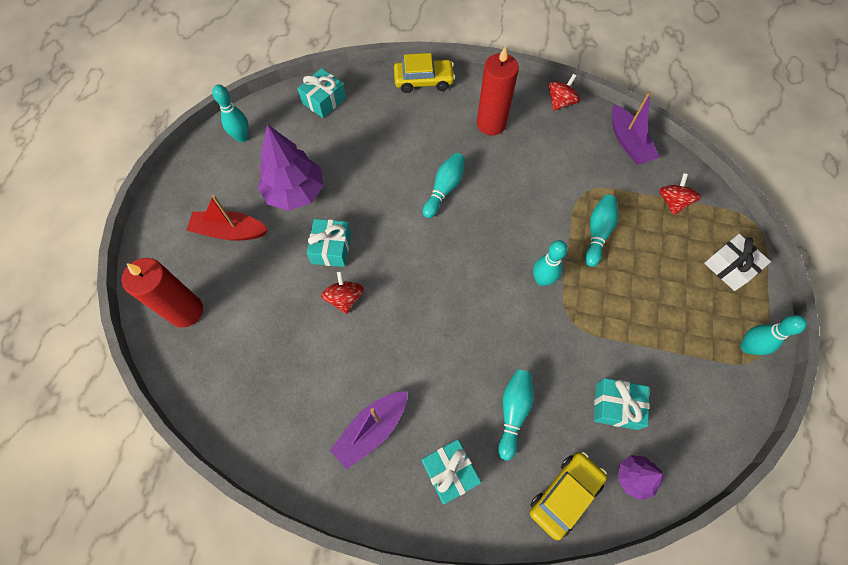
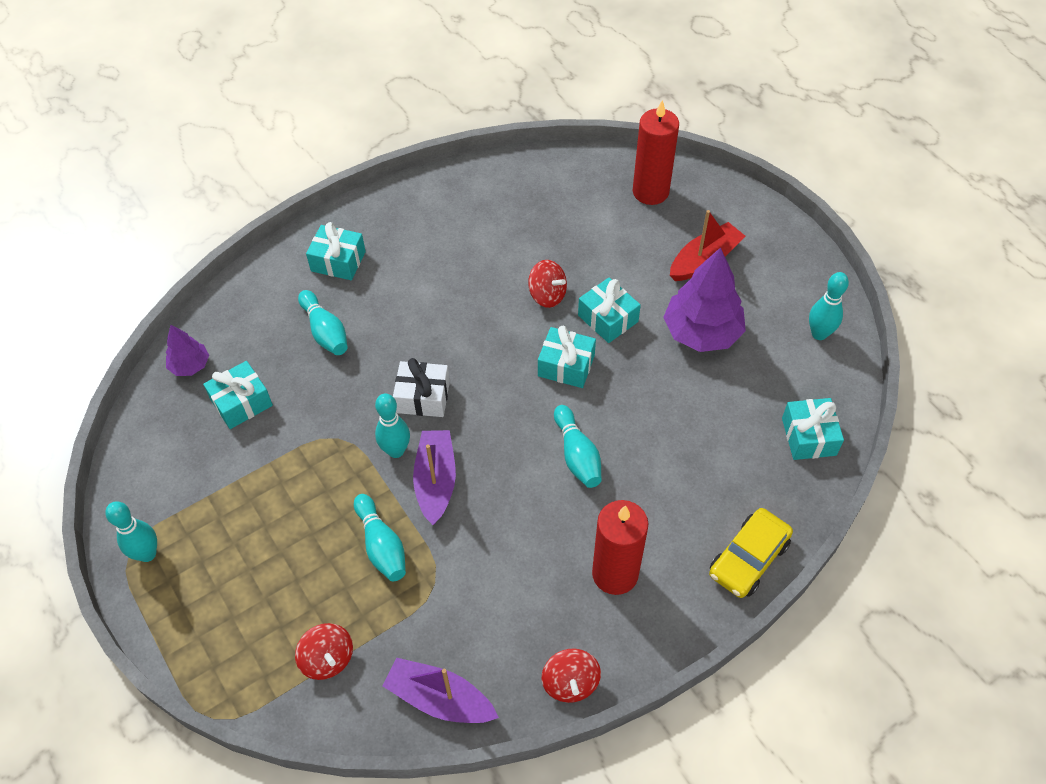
camera: 135 degrees right, 10 degrees down
purple boat [330,391,408,469] -> purple boat moved to [413,430,456,525]
yellow car [530,452,607,540] -> none
white gift [704,234,771,291] -> white gift moved to [393,358,450,417]
none -> turquoise gift [538,326,596,388]

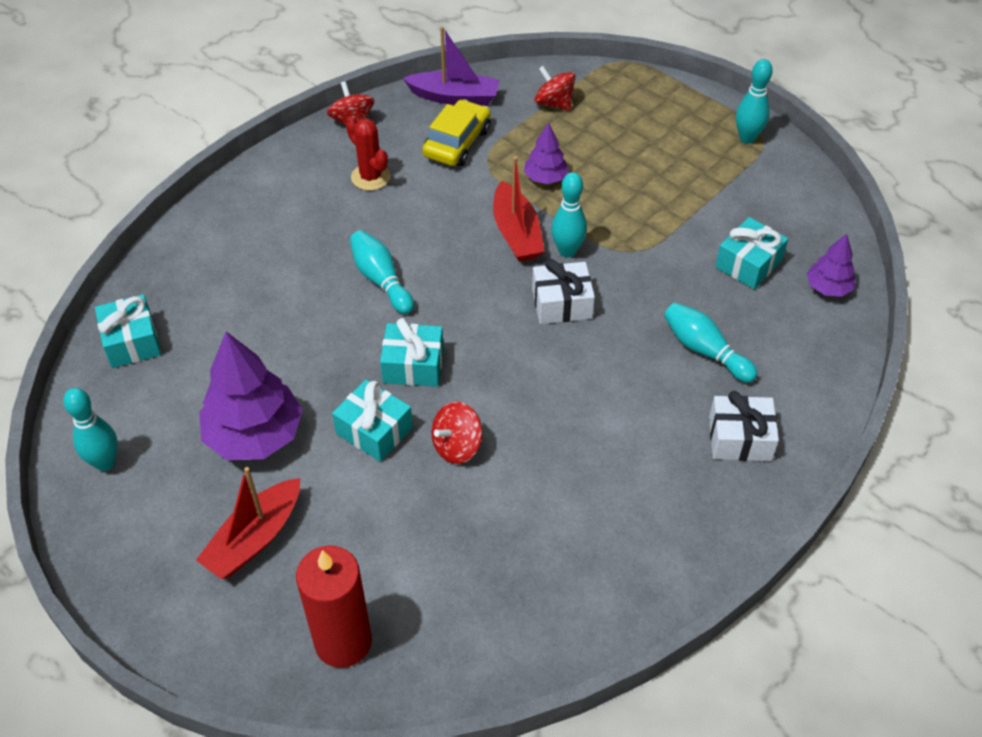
camera: 165 degrees right, 5 degrees down
turquoise gift [306,222,366,280] -> white gift [709,391,779,461]
turquoise bowling pin [354,494,406,581] -> purple tree [524,122,569,184]
purple boat [413,430,456,525] -> red boat [493,156,545,262]
red spinning top [528,260,567,308] -> red spinning top turned 60 degrees counterclockwise [431,401,482,464]
red candle [592,500,648,595] -> none
yellow car [709,508,793,598] -> yellow car moved to [422,99,491,166]
none -> red cactus [346,117,390,191]

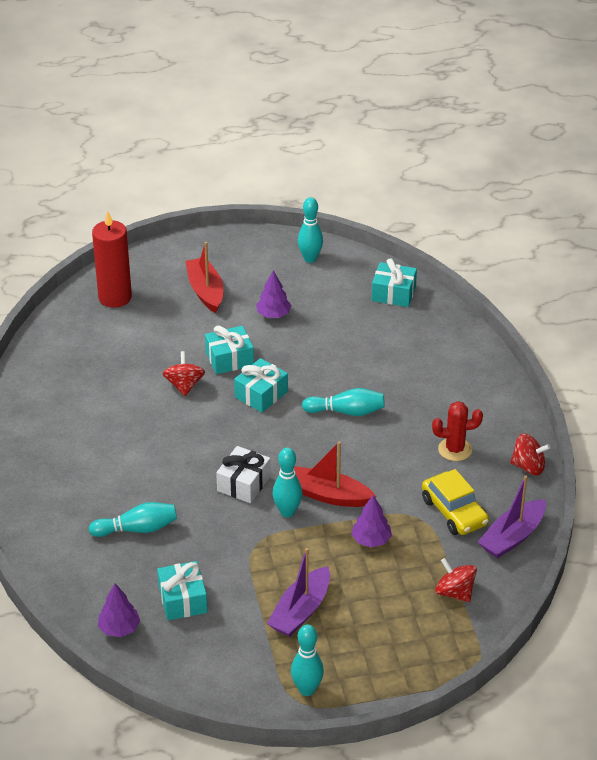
camera: 125 degrees right, 10 degrees down
purple tree [199,331,303,460] -> purple tree [256,270,292,318], size x0.53
red spinning top [534,66,576,111] -> red spinning top turned 120 degrees counterclockwise [435,558,477,602]
white gift [709,391,779,461] -> none
none -> purple boat [267,548,330,637]

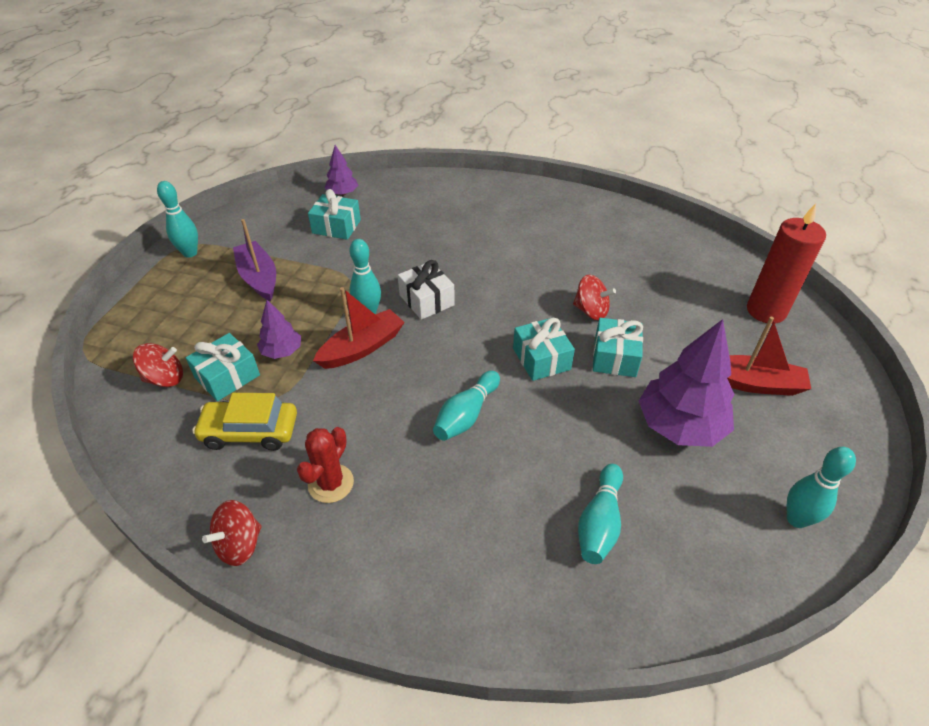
camera: 120 degrees right, 5 degrees up
turquoise bowling pin [89,502,177,537] -> turquoise bowling pin moved to [578,464,623,564]
purple tree [256,270,292,318] -> purple tree [639,319,734,447], size x1.90
turquoise gift [372,258,417,307] -> turquoise gift moved to [186,333,260,401]
purple boat [478,475,546,559] -> none

